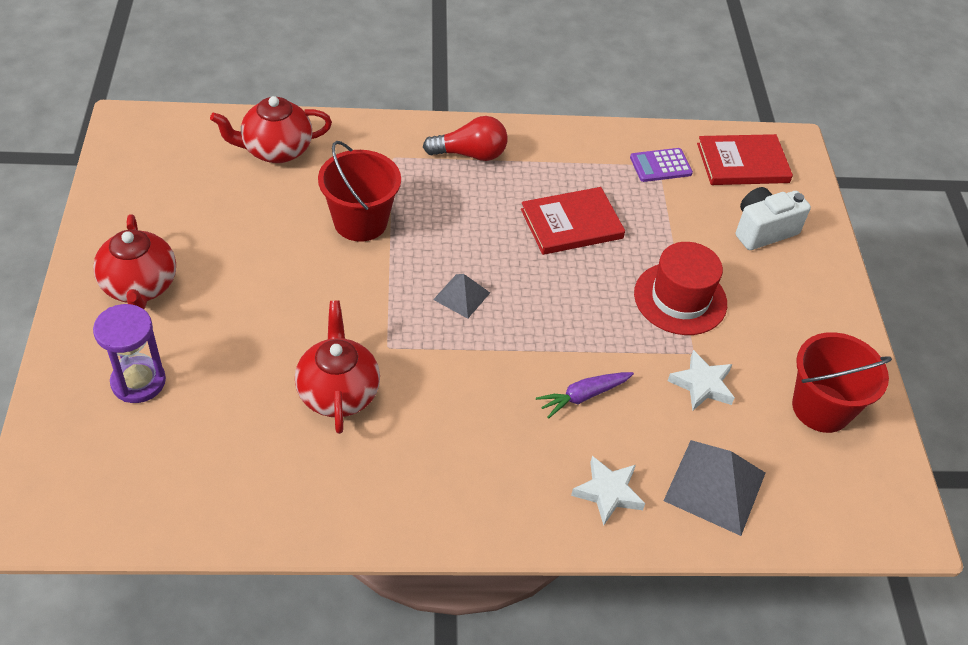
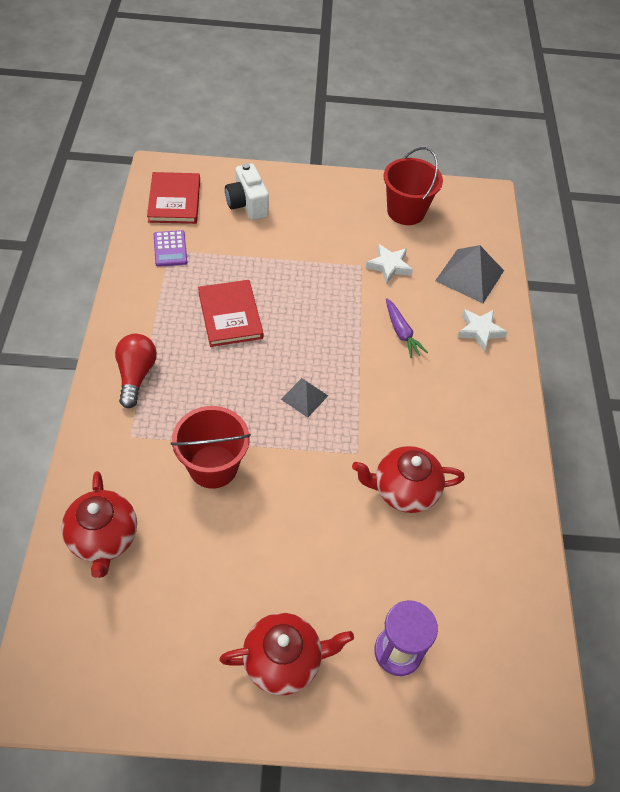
camera: 85 degrees left, 5 degrees up
red hat [634,242,727,335] -> none

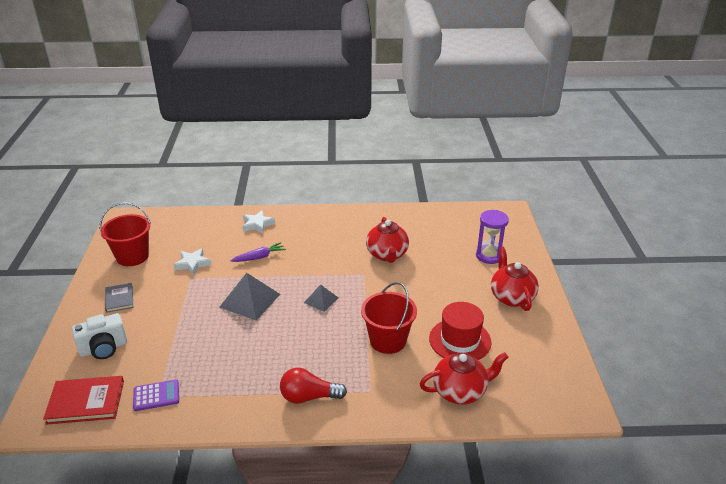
camera: 90 degrees left, 20 degrees down
red book [198,280,263,347] -> none
grey pyramid [435,245,504,303] -> grey pyramid moved to [219,273,280,321]
none -> grey book [105,283,133,313]
none -> red hat [429,302,492,360]

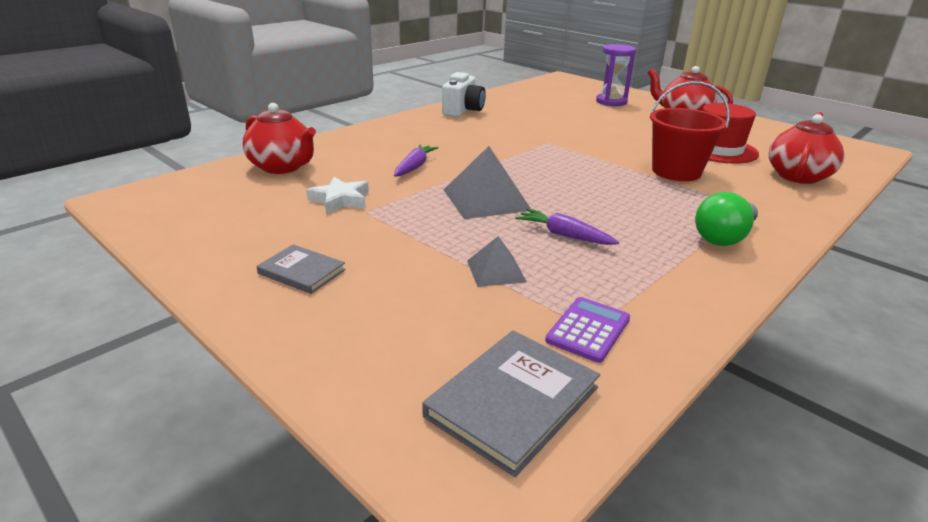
camera: 45 degrees left, 5 degrees down
red book [43,376,124,425] -> grey book [422,331,600,477]
white camera [72,313,127,359] -> white camera moved to [442,72,486,117]
red bucket [99,202,151,266] -> none
white star [243,210,275,234] -> none
red light bulb [280,368,347,404] -> green light bulb [695,192,758,246]
grey pyramid [304,284,338,312] -> grey pyramid moved to [467,236,527,287]
red teapot [366,217,409,263] -> red teapot moved to [242,103,316,174]
none -> purple carrot [515,208,619,245]

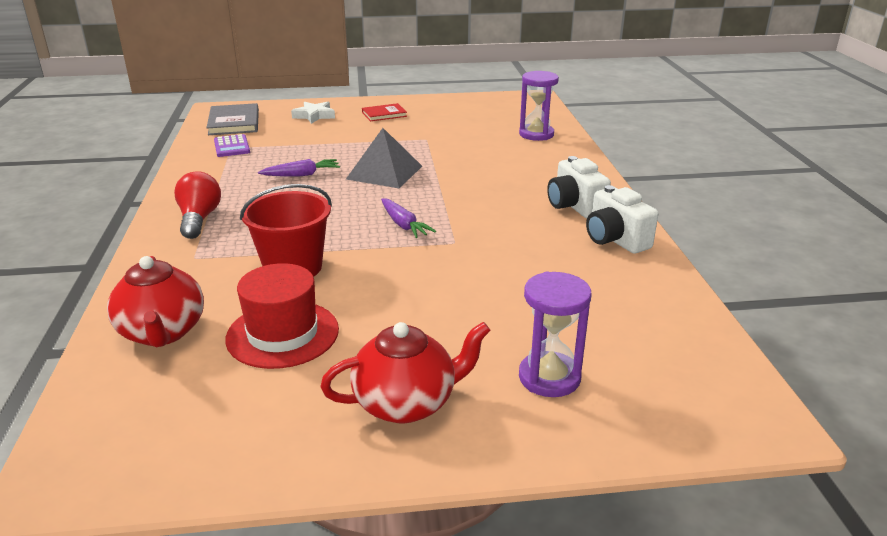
camera: 130 degrees right, 0 degrees up
red teapot [242,103,316,174] -> purple hourglass [519,71,559,141]
grey book [257,244,346,294] -> red book [362,103,407,121]
white star [306,177,369,214] -> white star moved to [291,102,335,124]
purple carrot [394,144,439,177] -> purple carrot moved to [381,198,436,238]
grey pyramid [467,236,527,287] -> none
green light bulb [695,192,758,246] -> red light bulb [174,171,221,239]
none -> white camera [547,156,611,218]

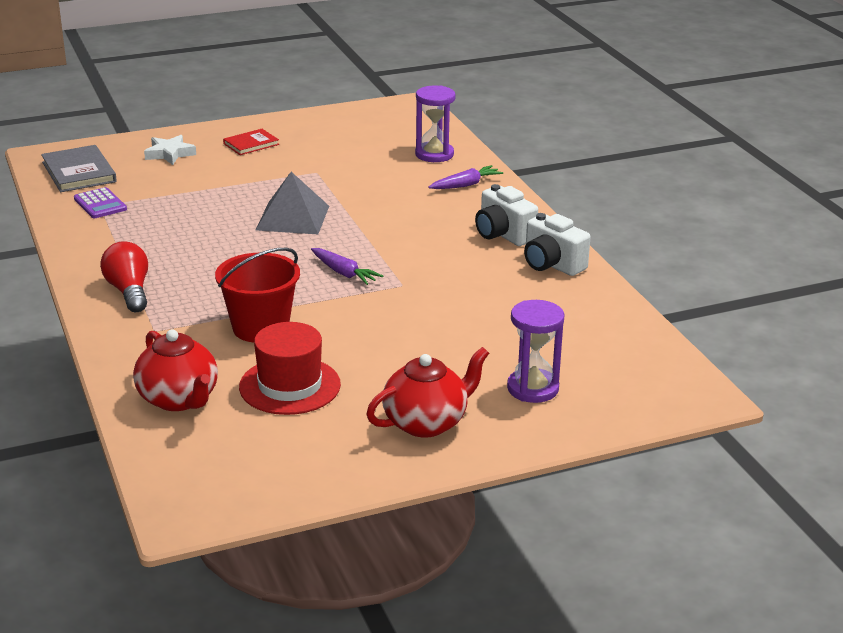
camera: 15 degrees left, 0 degrees up
purple carrot [258,159,340,177] -> purple carrot moved to [428,165,503,189]

